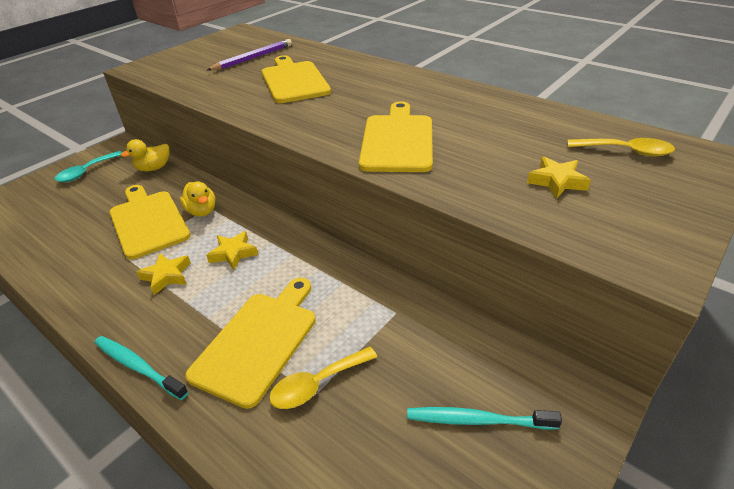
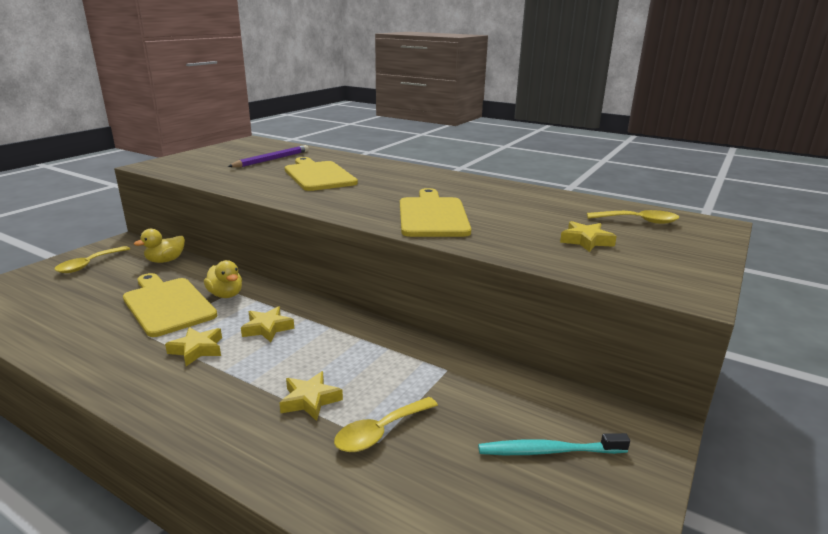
camera: 10 degrees left, 15 degrees down
turquoise spoon [55,151,122,182] -> yellow spoon [54,246,130,273]
turquoise toothbrush [94,336,188,400] -> none
yellow cutting board [185,278,316,409] -> yellow star [279,371,343,421]

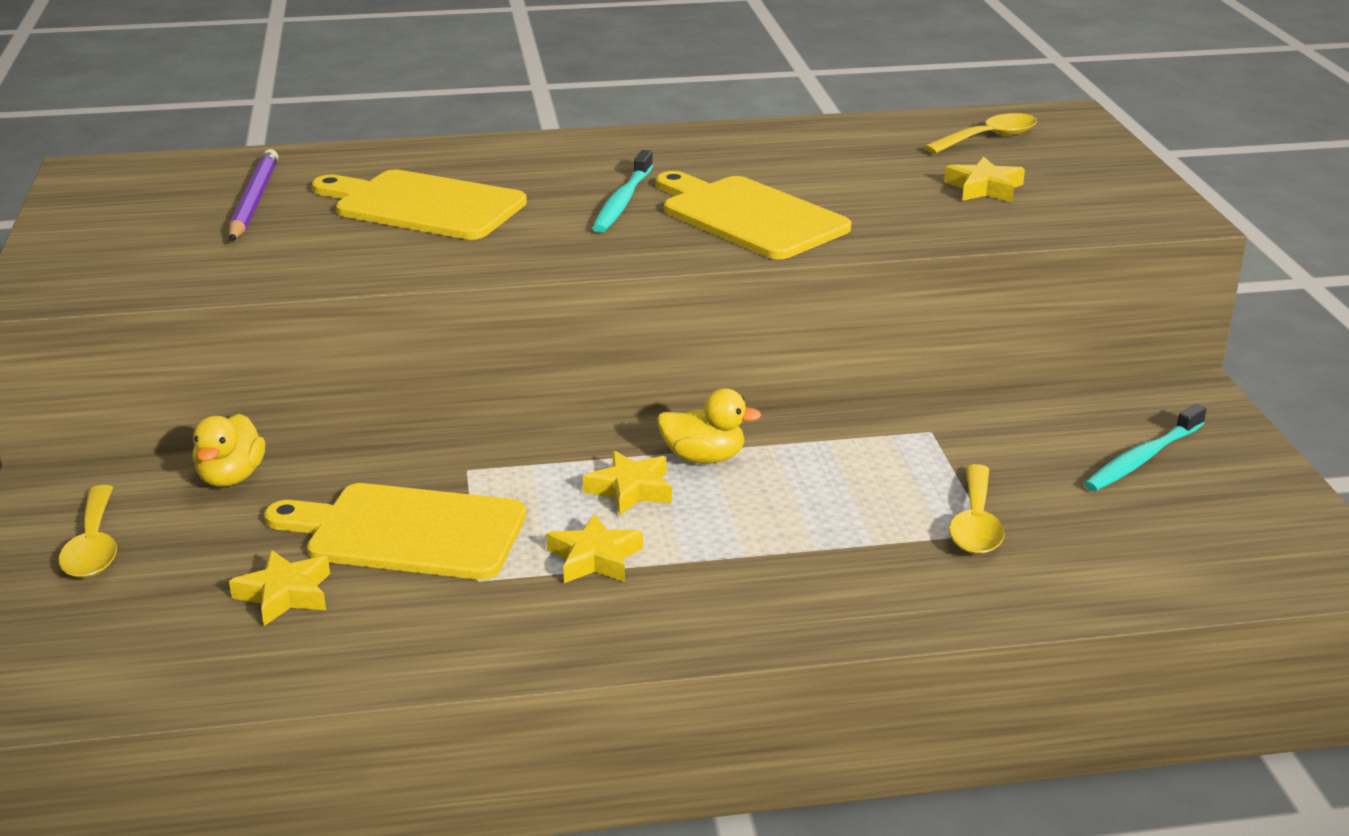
camera: 40 degrees left, 5 degrees up
yellow duck [204,260,242,298] -> yellow duck moved to [657,388,761,464]
yellow star [279,371,343,421] -> yellow star moved to [229,550,330,626]
none -> turquoise toothbrush [592,150,653,233]

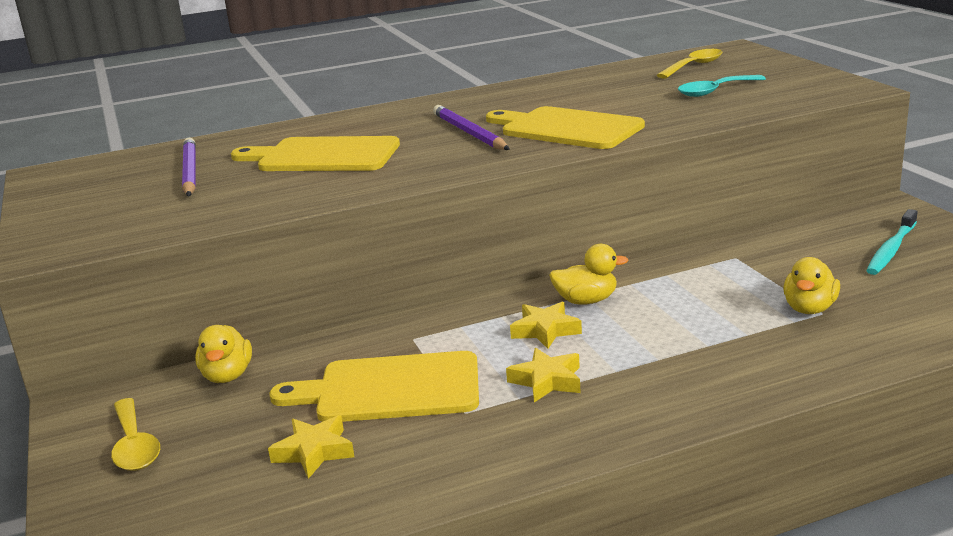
camera: 10 degrees left, 5 degrees down
turquoise toothbrush [592,150,653,233] -> purple pencil [433,105,510,150]
yellow star [944,157,1025,202] -> turquoise spoon [678,75,766,97]
yellow spoon [949,464,1005,554] -> yellow duck [783,257,840,314]

